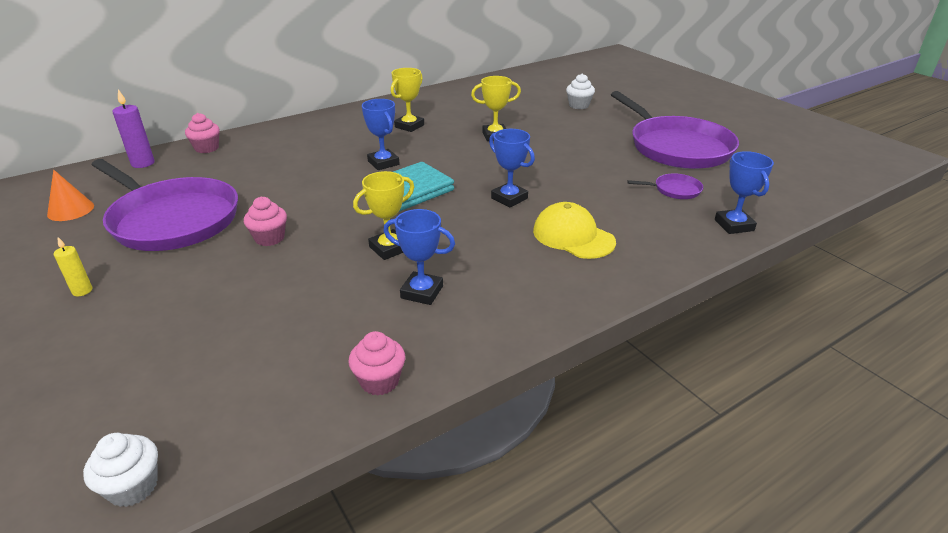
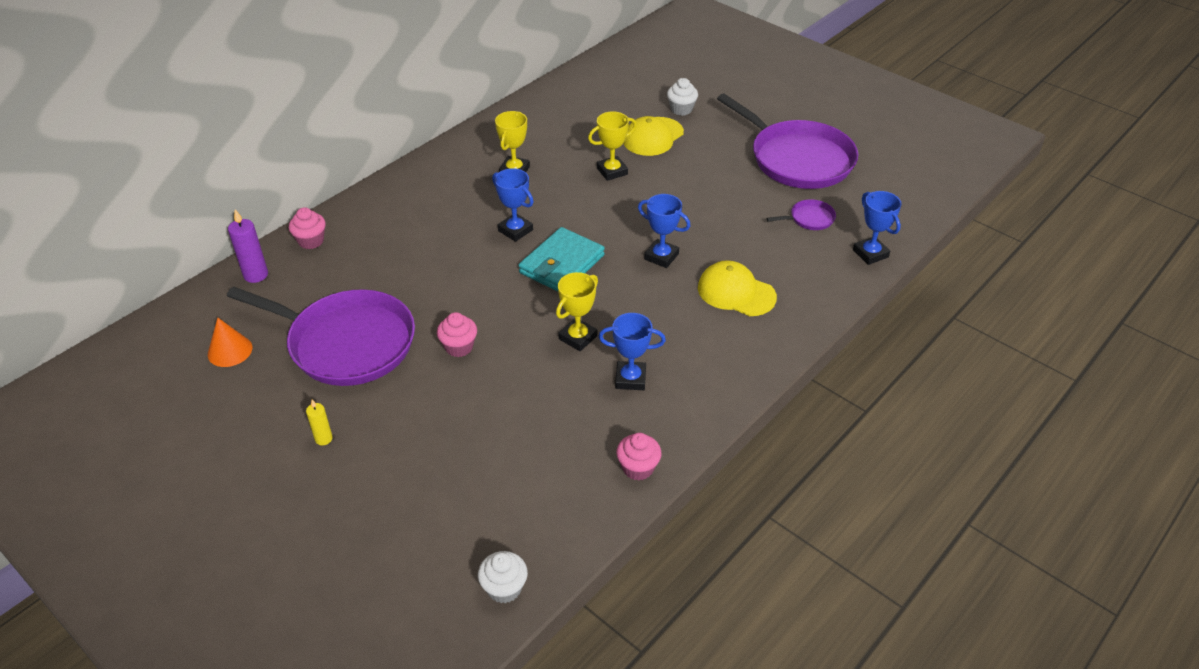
camera: 15 degrees left, 10 degrees up
none -> yellow cap [623,116,684,156]

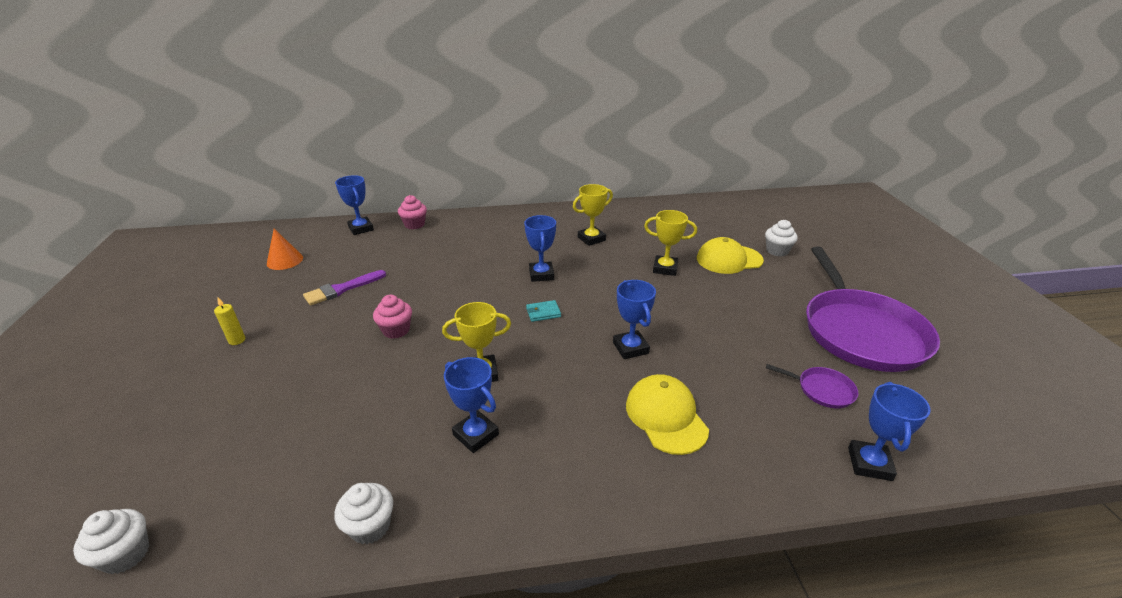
camera: 40 degrees right, 10 degrees down
purple pan [227,287,415,386] -> purple brush [303,270,386,306]
purple candle [228,209,268,283] -> blue trophy [335,175,374,235]
turquoise wallet [519,227,605,292] -> turquoise wallet [526,300,561,322], size x0.44
pink cupcake [616,433,662,481] -> white cupcake [334,483,393,544]

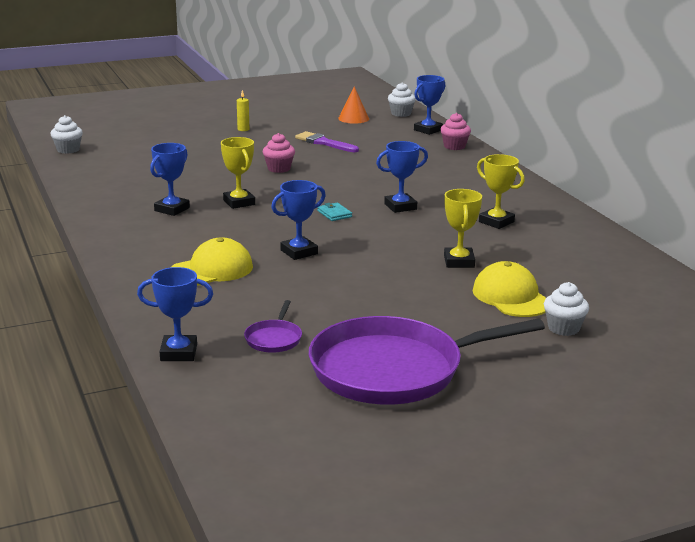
camera: 75 degrees right, 10 degrees down
white cupcake [334,483,393,544] -> white cupcake moved to [388,82,416,117]

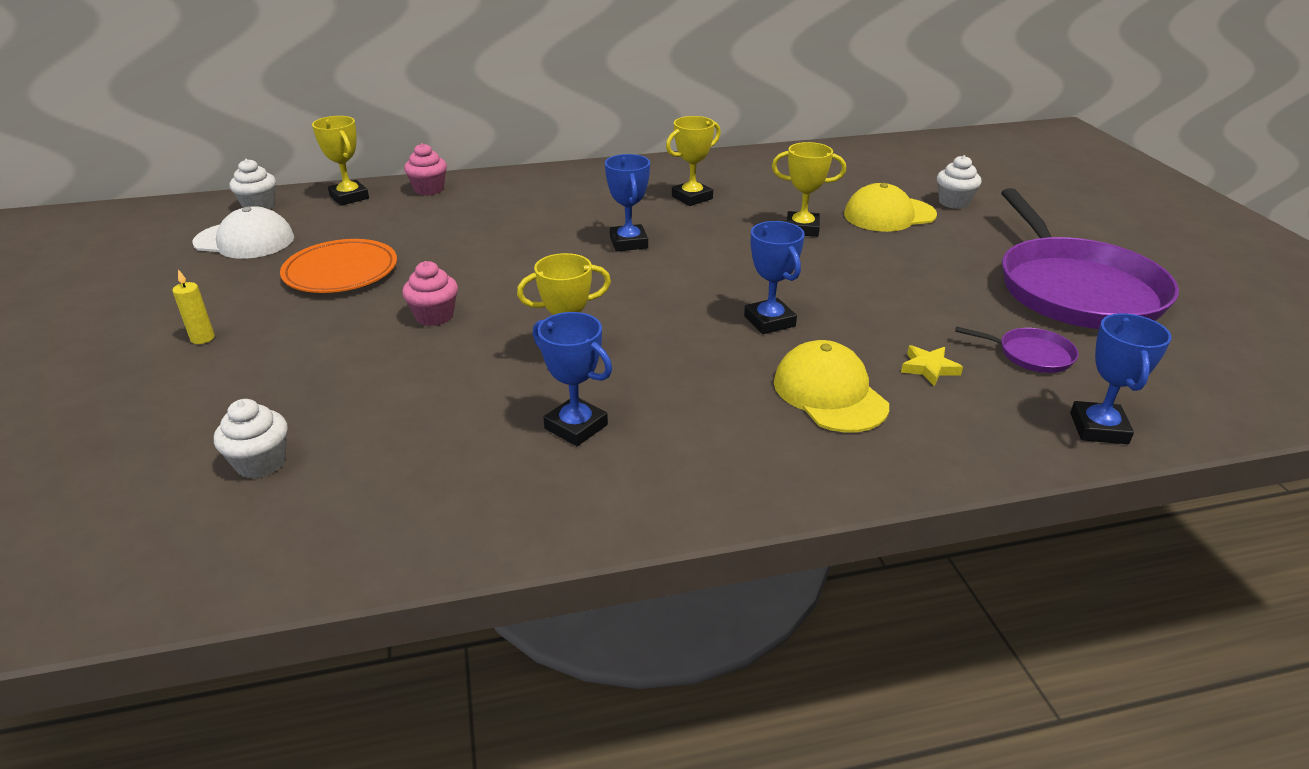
camera: 80 degrees left, 10 degrees up
white cupcake [51,115,83,154] -> white cupcake moved to [214,399,288,479]
purple brush [295,131,359,152] -> orange plate [280,239,397,293]
turquoise wallet [317,203,352,221] -> none
orange cone [338,86,369,124] -> white cap [192,206,294,259]
blue trophy [414,75,445,135] -> yellow trophy [312,116,369,206]
none -> yellow star [901,345,963,387]

